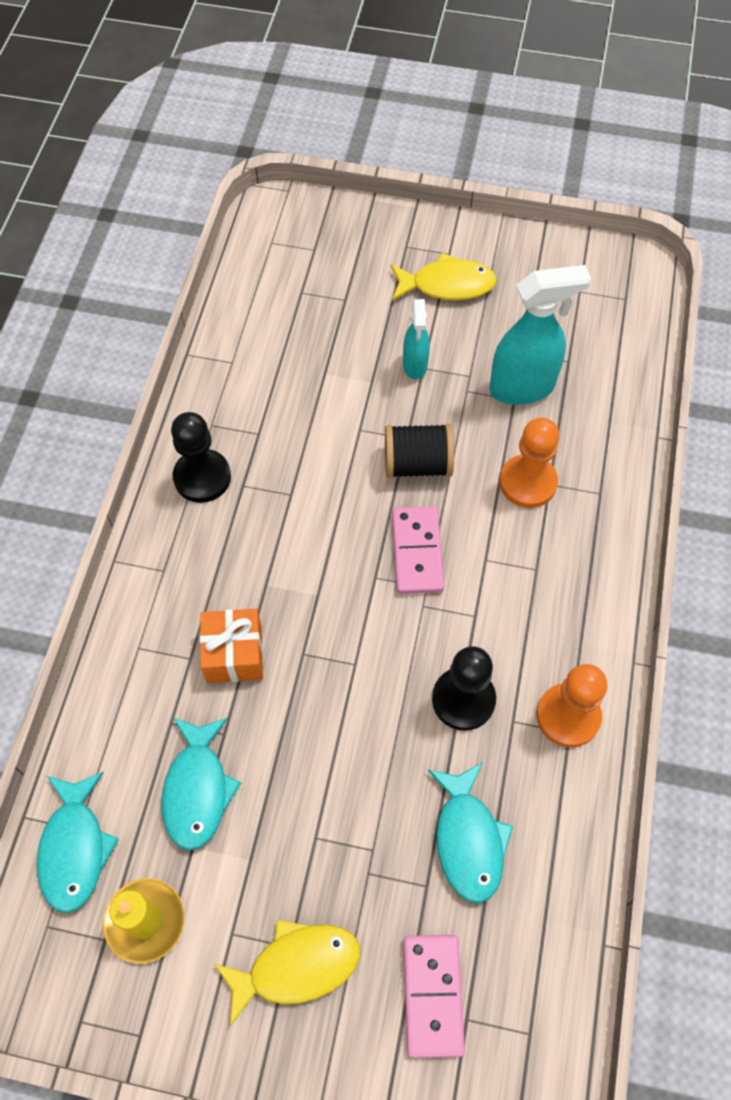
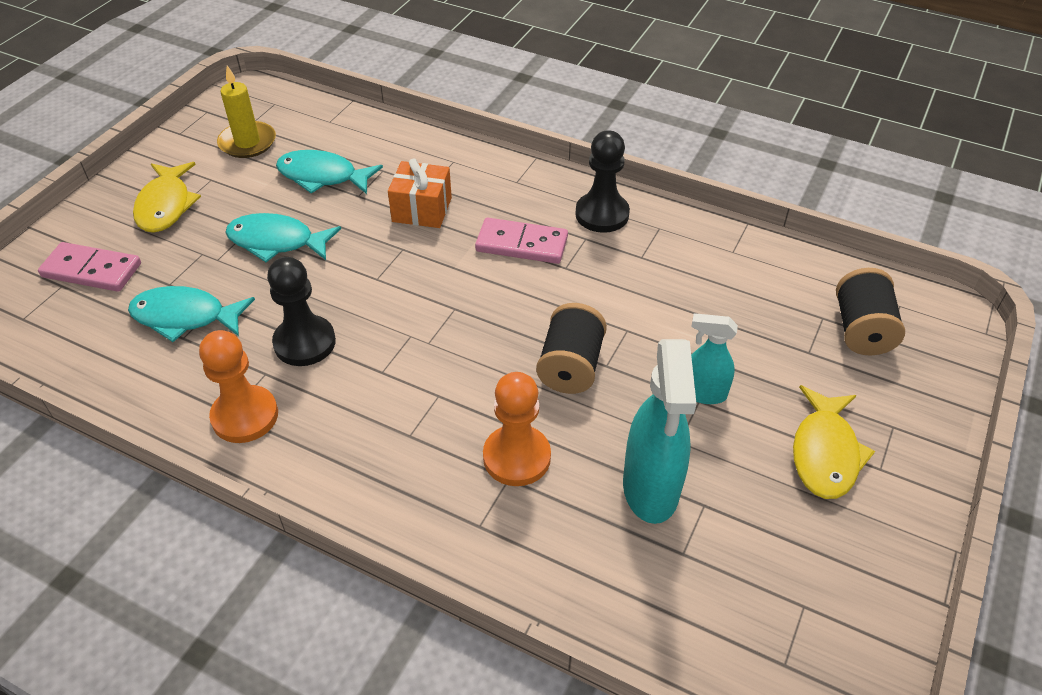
camera: 105 degrees right, 15 degrees down
turquoise fish [37,772,119,913] -> turquoise fish moved to [225,213,341,262]
pink domino [392,506,444,594] -> pink domino moved to [475,218,568,264]
none -> black spool [836,268,905,355]

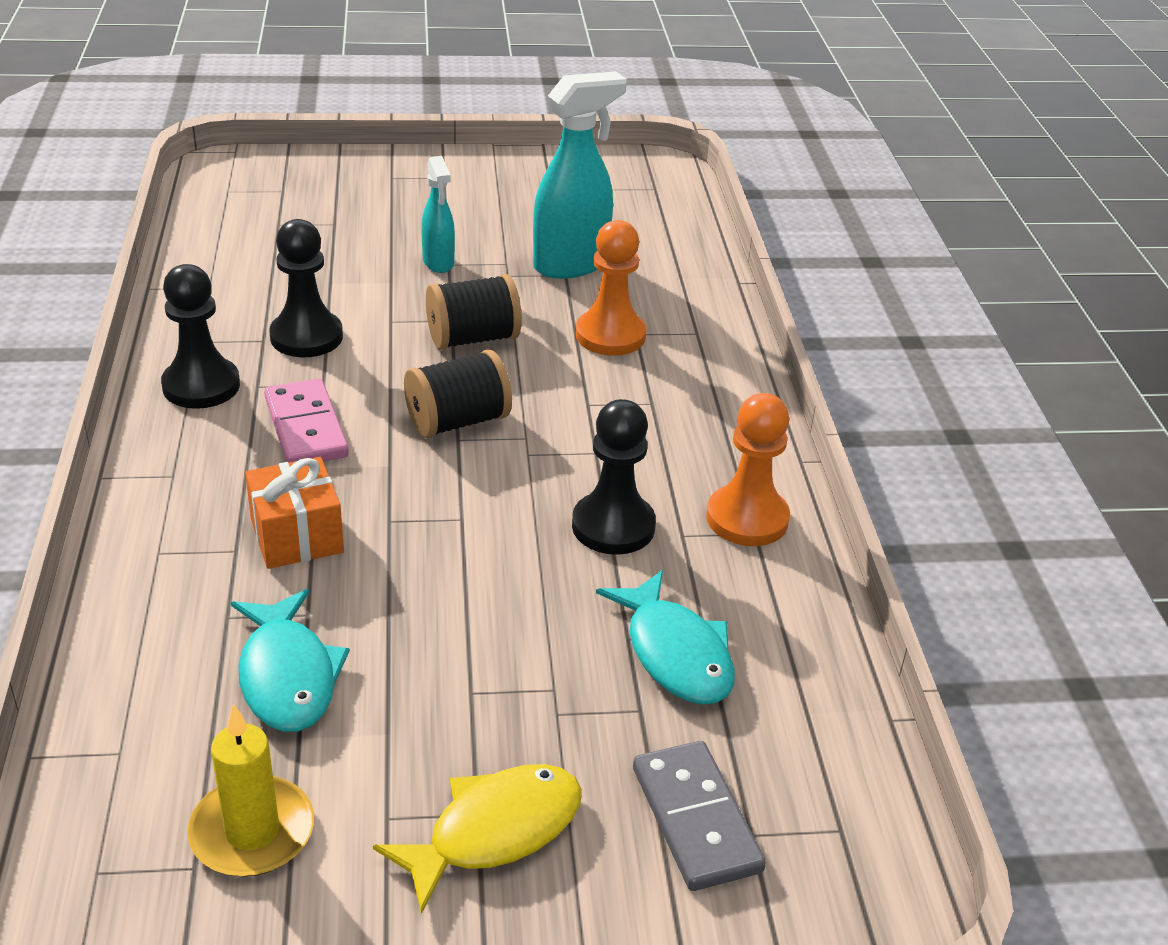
camera: 125 degrees left, 10 degrees down
pink domino [38,242,141,292] -> grey domino [633,741,766,891]
turquoise fish [225,213,341,262] -> none
yellow fish [793,385,875,499] -> none
black spool [836,268,905,355] -> black spool moved to [404,350,512,438]
none -> black pawn [269,219,343,357]

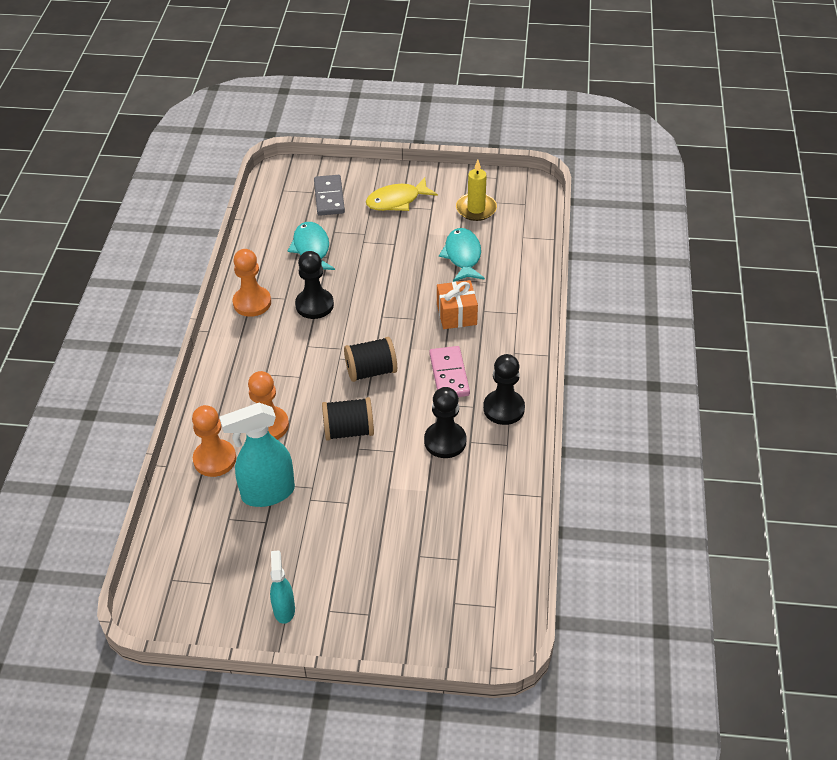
camera: 165 degrees left, 10 degrees up
turquoise spray bottle [421,156,455,273] -> turquoise spray bottle moved to [270,550,295,624]
none -> orange pawn [192,405,236,477]

